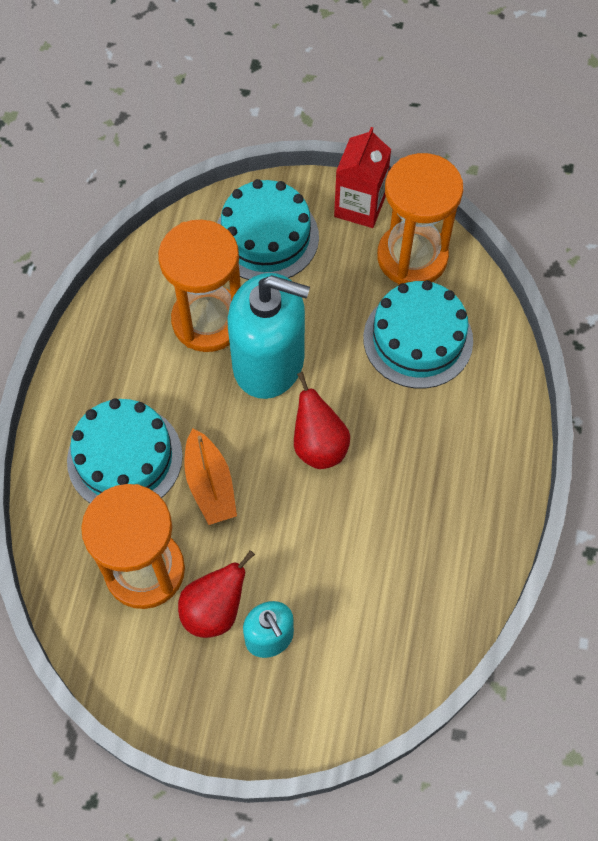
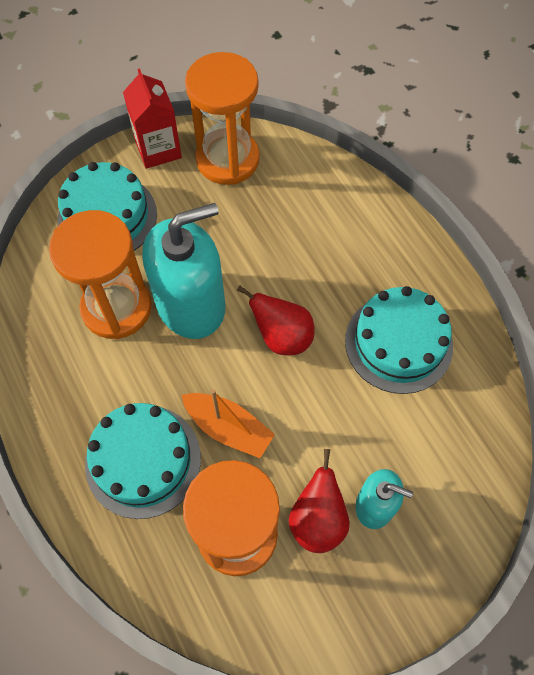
camera: 40 degrees left, 0 degrees up
turquoise cake [363,280,473,389] -> turquoise cake moved to [345,286,453,394]

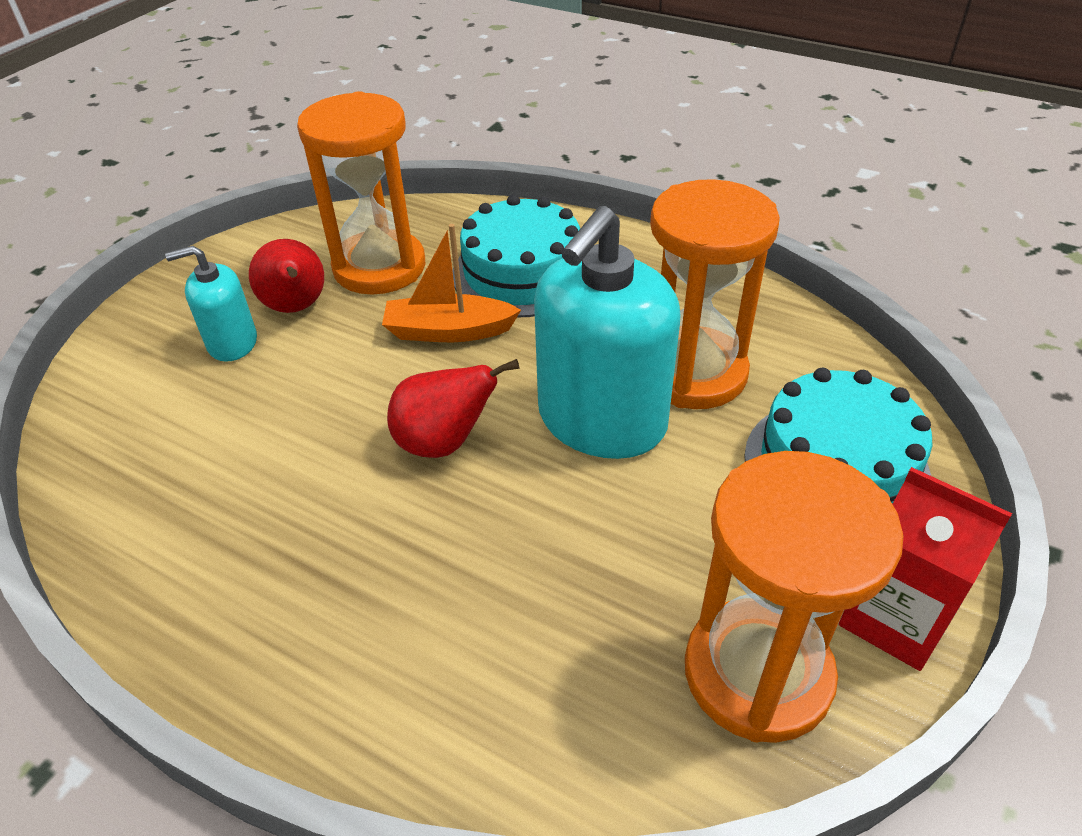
camera: 150 degrees right, 20 degrees down
turquoise cake [345,286,453,394] -> none

